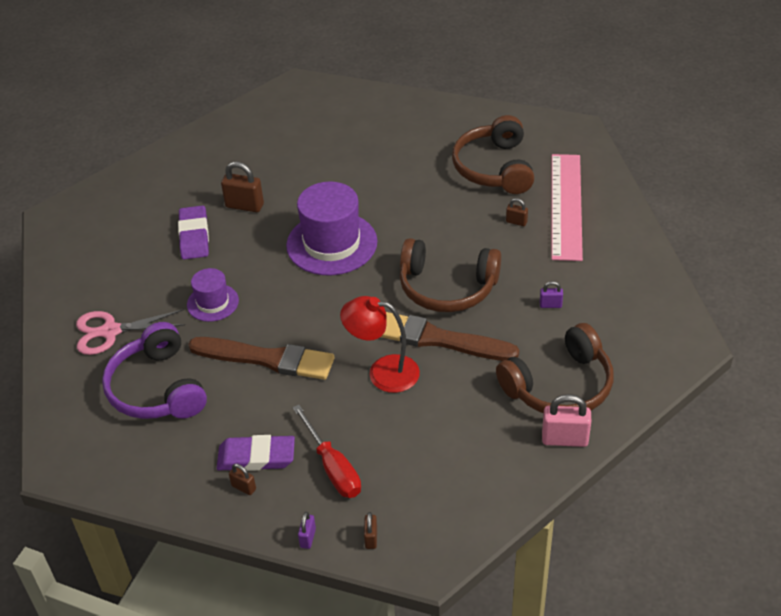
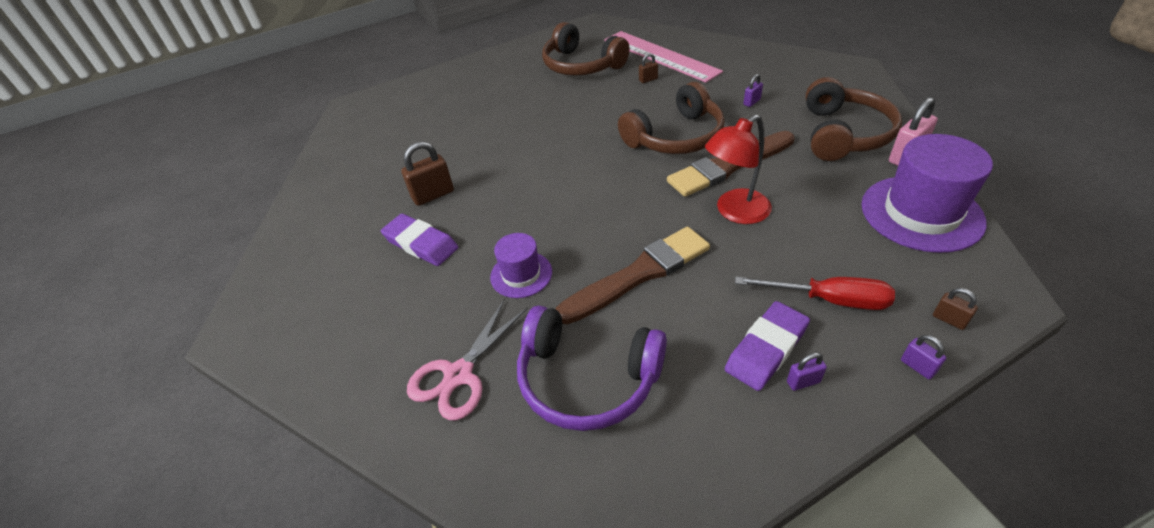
camera: 45 degrees left, 0 degrees up
brown padlock [229,464,256,495] -> purple padlock [787,353,827,391]
purple hat [286,182,377,275] -> purple hat moved to [861,134,993,253]

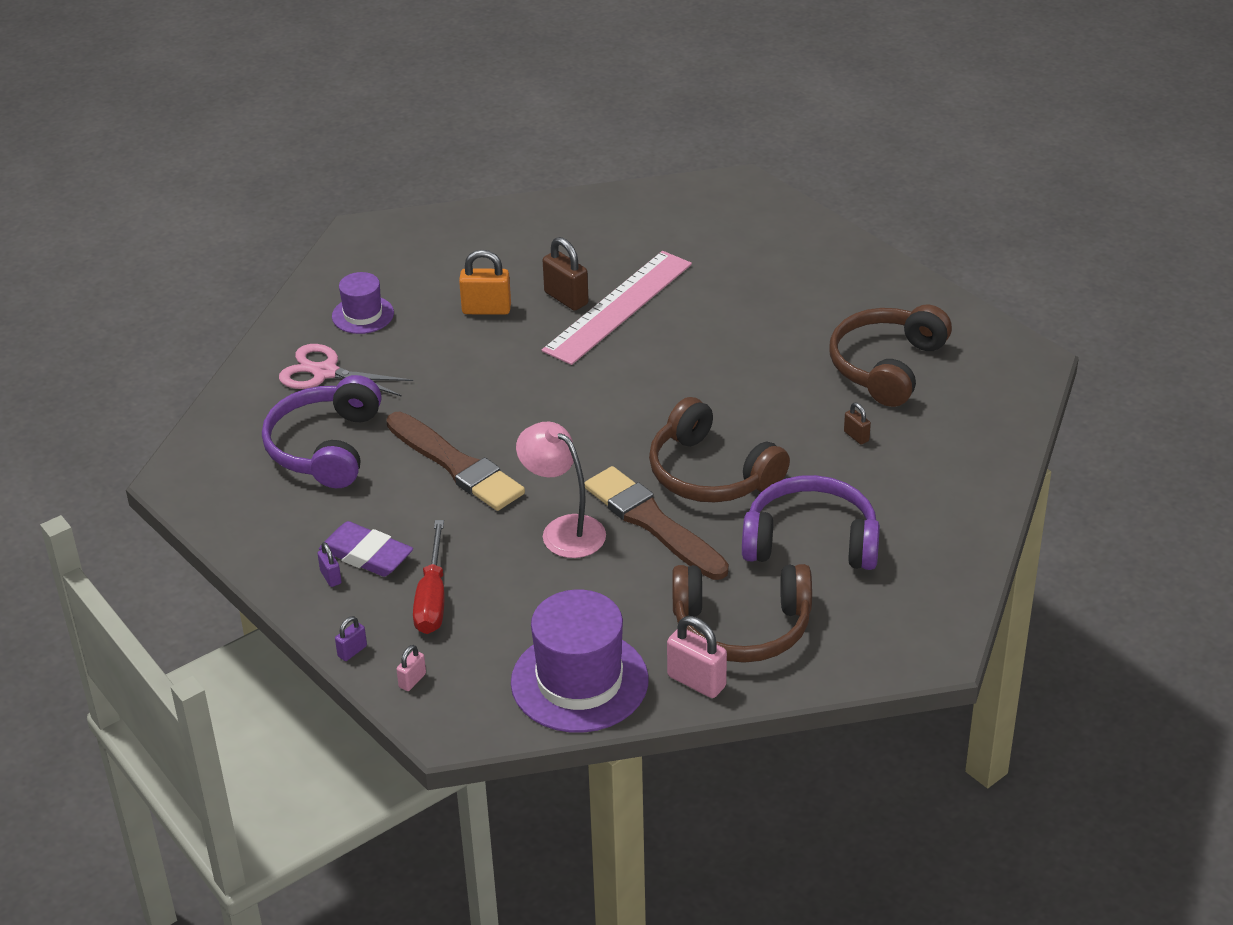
camera: 75 degrees right, 5 degrees down
purple eraser [381,214,458,266] -> orange padlock [459,250,511,315]
purple hat [490,233,552,298] -> purple hat moved to [332,272,394,334]
pink ruler [604,31,723,83] -> pink ruler moved to [542,251,692,365]
red lamp [705,115,772,224] -> pink lamp [516,422,606,558]
purple padlock [743,74,763,107] -> purple headphones [742,475,880,570]
brown padlock [933,288,978,330] -> pink padlock [396,645,426,691]

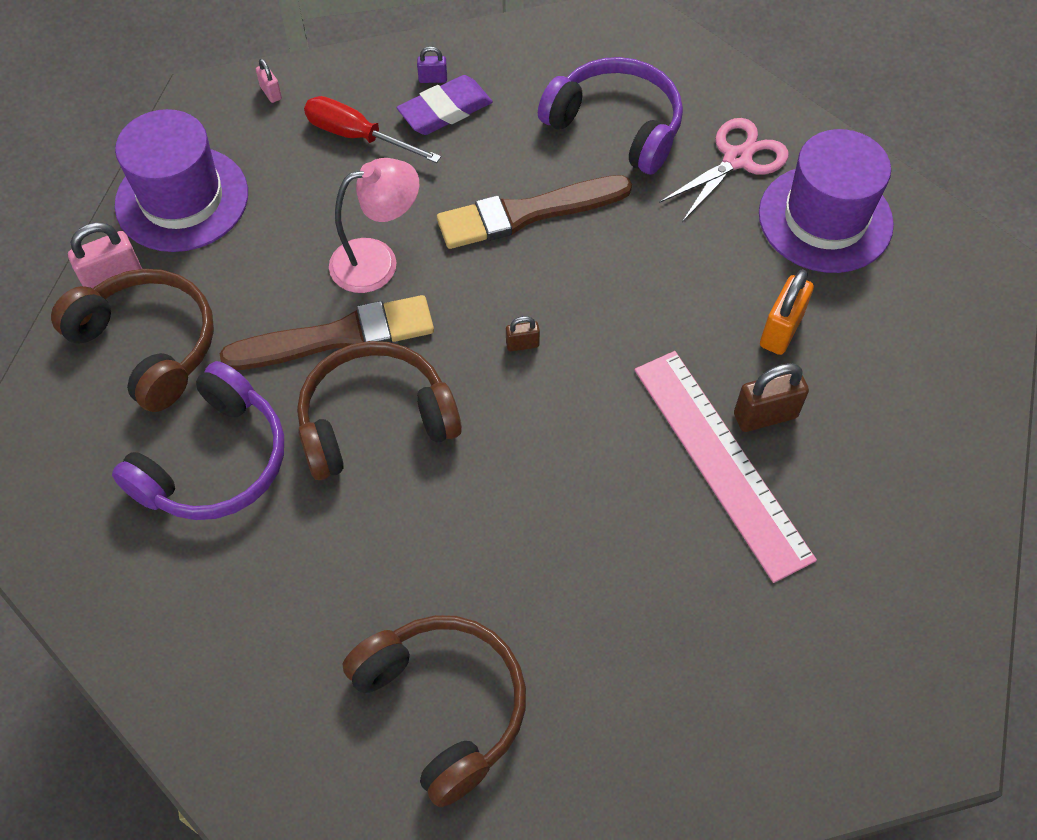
camera: 115 degrees right, 20 degrees up
purple hat [332,272,394,334] -> purple hat [759,129,894,273], size x1.83
purple padlock [335,616,367,661] -> none
brown headphones [672,564,812,663] -> brown headphones turned 105 degrees clockwise [51,269,214,412]
brown padlock [844,403,871,445] -> brown padlock moved to [506,316,540,351]

